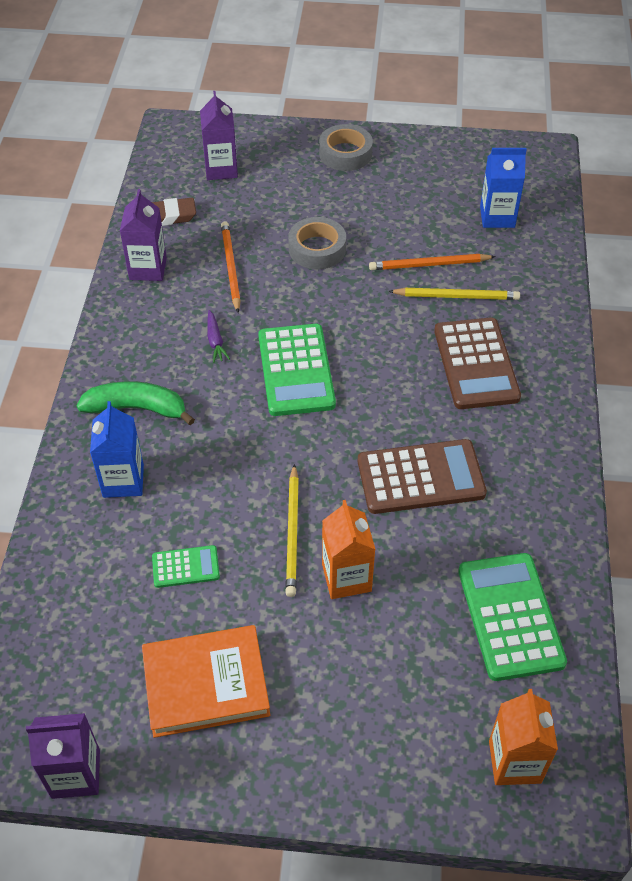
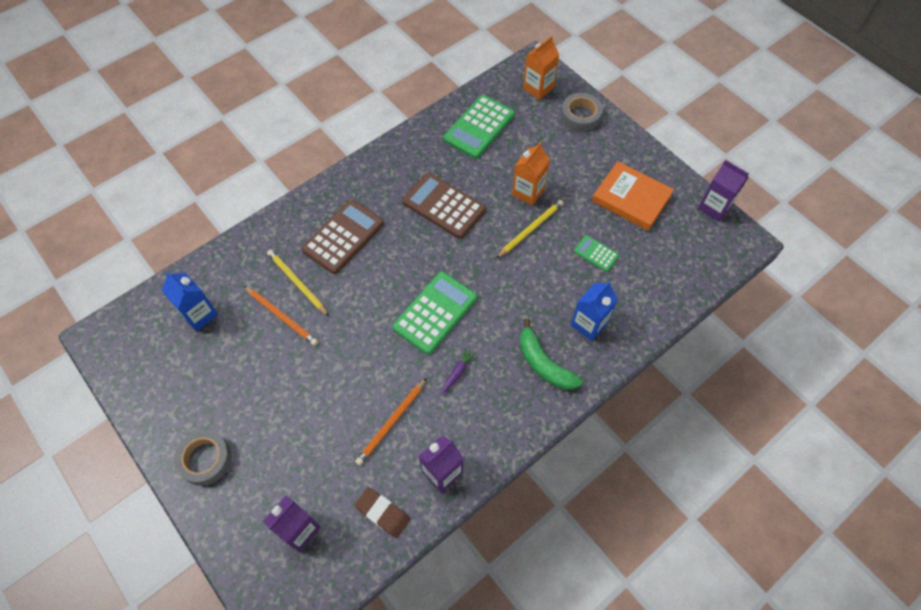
camera: 135 degrees left, 10 degrees up
grey tape [288,217,346,269] -> grey tape moved to [561,93,603,132]

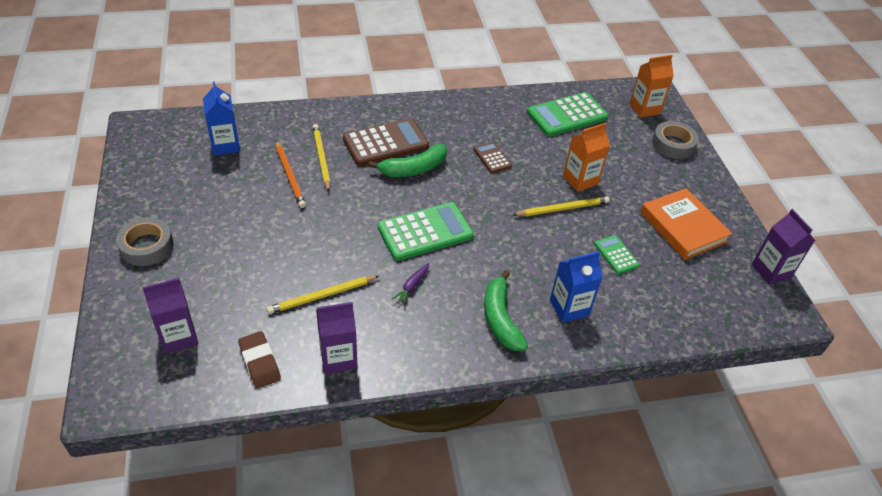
camera: 25 degrees right, 15 degrees down
orange pencil [355,378,427,465] -> yellow pencil [267,276,379,314]
brown calculator [402,173,486,239] -> brown calculator [473,142,512,173], size x0.52
purple carrot [441,347,477,394] -> purple carrot turned 150 degrees clockwise [392,263,429,305]
none -> green banana [368,144,447,177]

